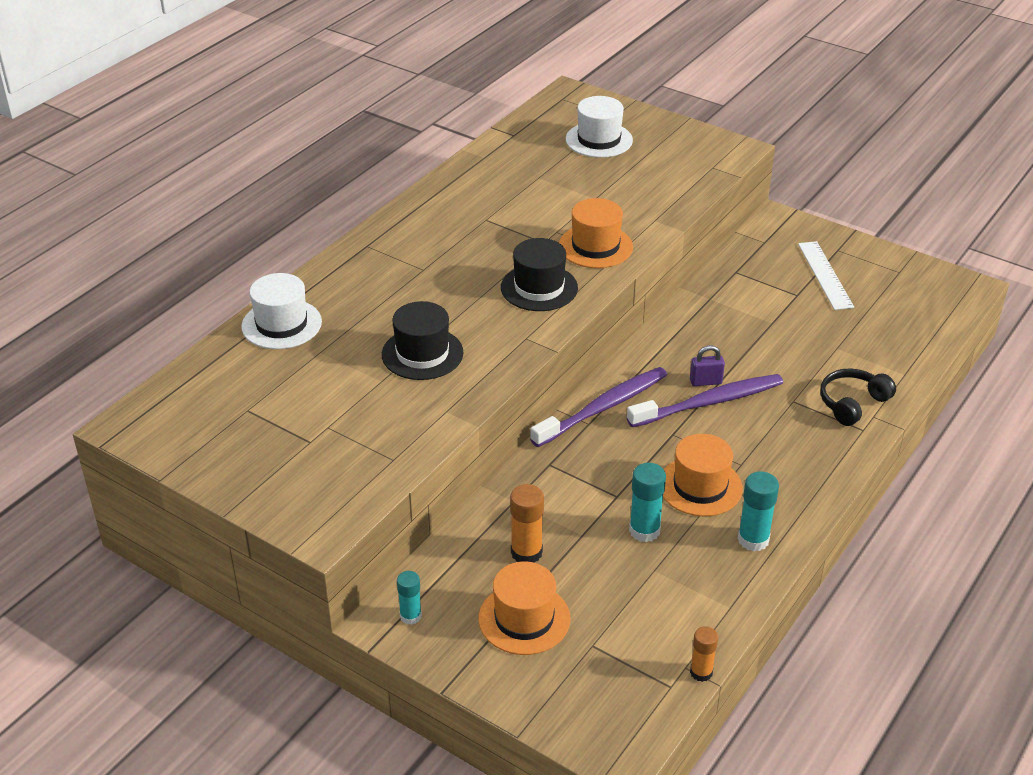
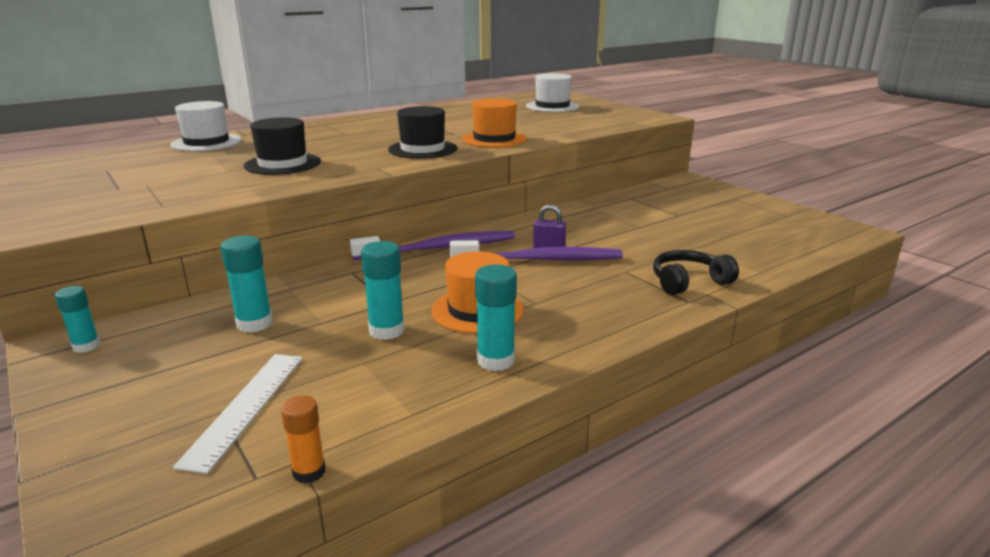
camera: 20 degrees right, 15 degrees down
orange hat [478,562,570,655] -> none
orange glue stick [510,484,544,562] -> turquoise glue stick [221,236,273,333]
white ruler [798,241,854,310] -> white ruler moved to [173,354,303,474]

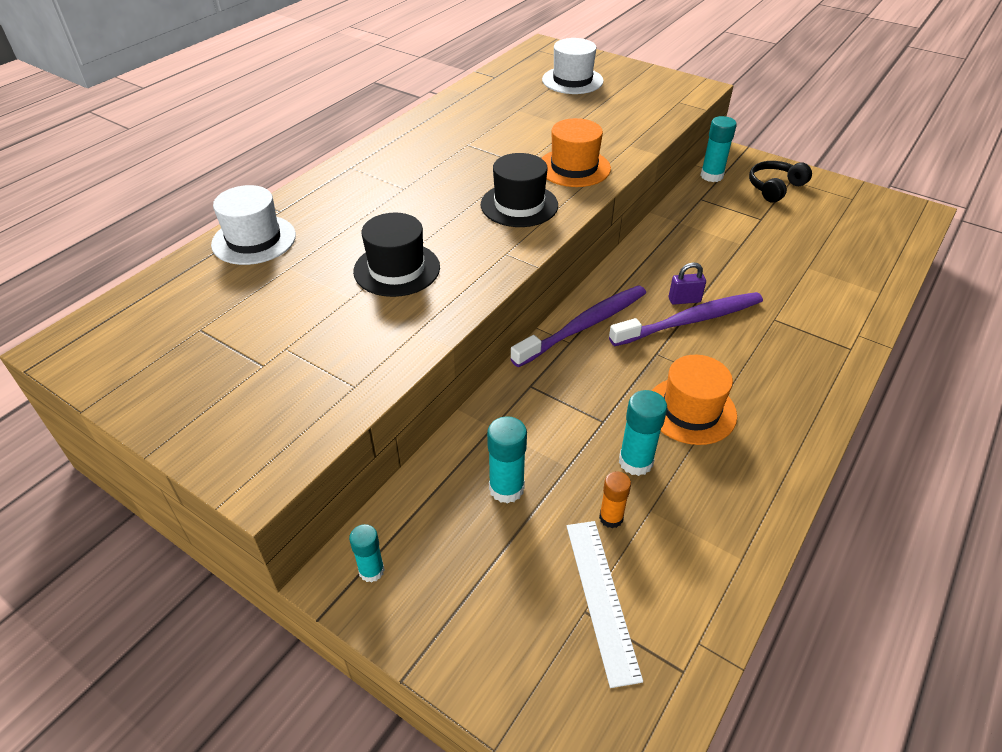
camera: 20 degrees left, 20 degrees up
orange glue stick [281,395,326,484] -> orange glue stick moved to [599,471,631,528]
turquoise glue stick [475,264,517,371] -> turquoise glue stick moved to [700,116,737,182]
black headphones [653,250,739,295] -> black headphones moved to [749,161,812,203]

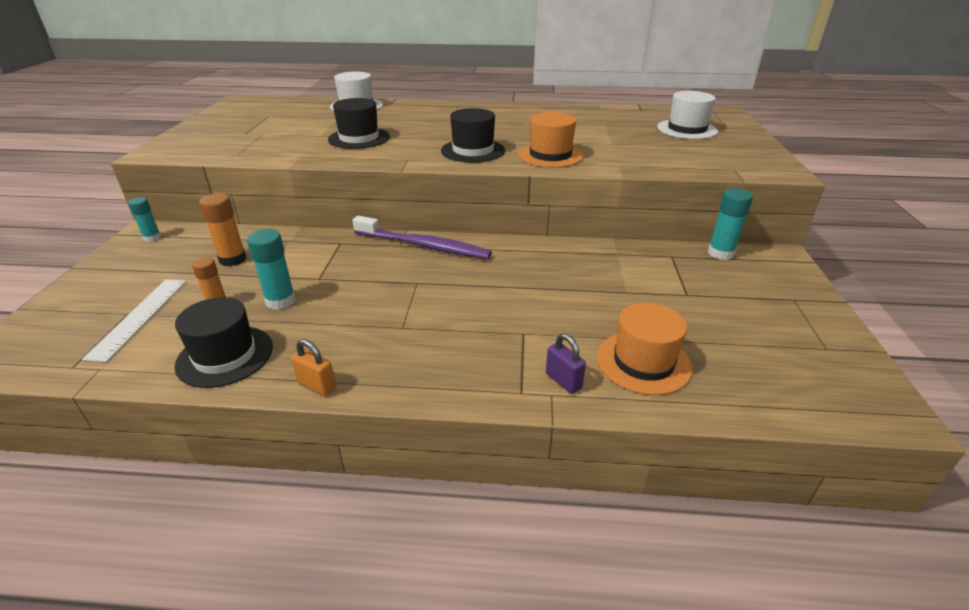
camera: 60 degrees right, 10 degrees down
turquoise glue stick [487,416,527,504] -> orange glue stick [199,193,246,266]
white ruler [567,521,643,688] -> white ruler turned 45 degrees counterclockwise [82,279,186,362]
purple toothbrush [609,292,763,346] -> none
orange hat [652,355,737,445] -> orange hat moved to [597,303,693,395]
purple padlock [669,262,706,305] -> purple padlock moved to [546,333,586,394]
black headphones [749,161,812,203] -> none
none -> black hat [175,297,273,388]
none -> orange padlock [291,339,336,396]

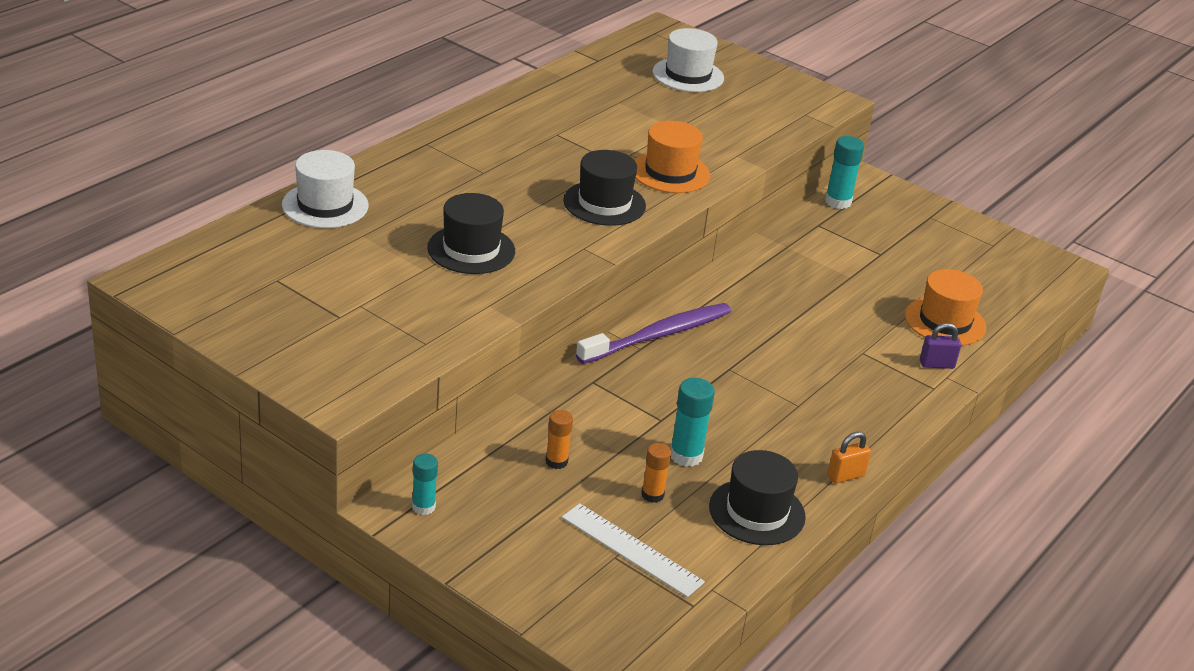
camera: 60 degrees left, 0 degrees up
orange glue stick [199,193,246,266] -> orange glue stick [545,410,573,469], size x0.66

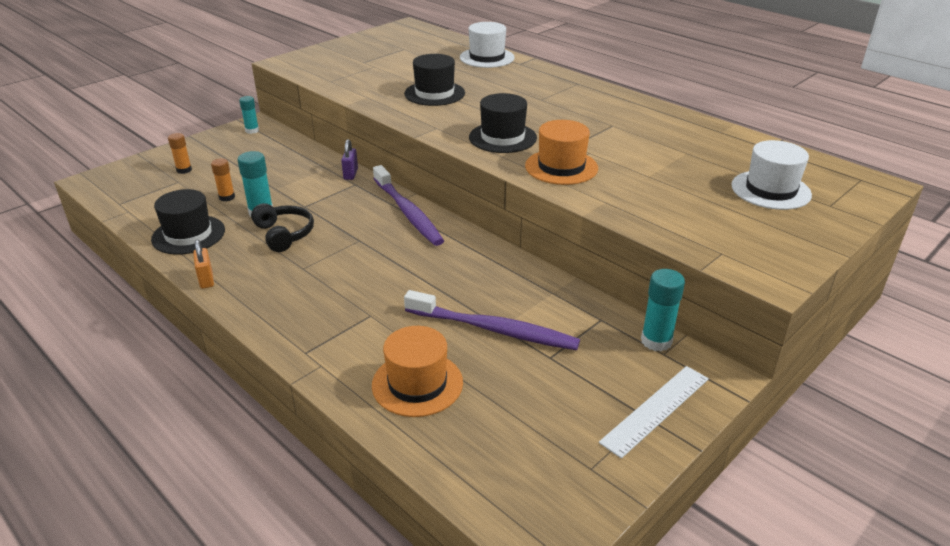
camera: 100 degrees right, 0 degrees up
orange glue stick [545,410,573,469] -> orange glue stick moved to [168,133,192,174]
white ruler [562,503,705,597] -> white ruler moved to [599,366,709,458]
purple padlock [920,323,961,369] -> purple padlock moved to [341,139,358,180]
none -> black headphones [251,203,314,252]
none -> purple toothbrush [404,290,580,350]

